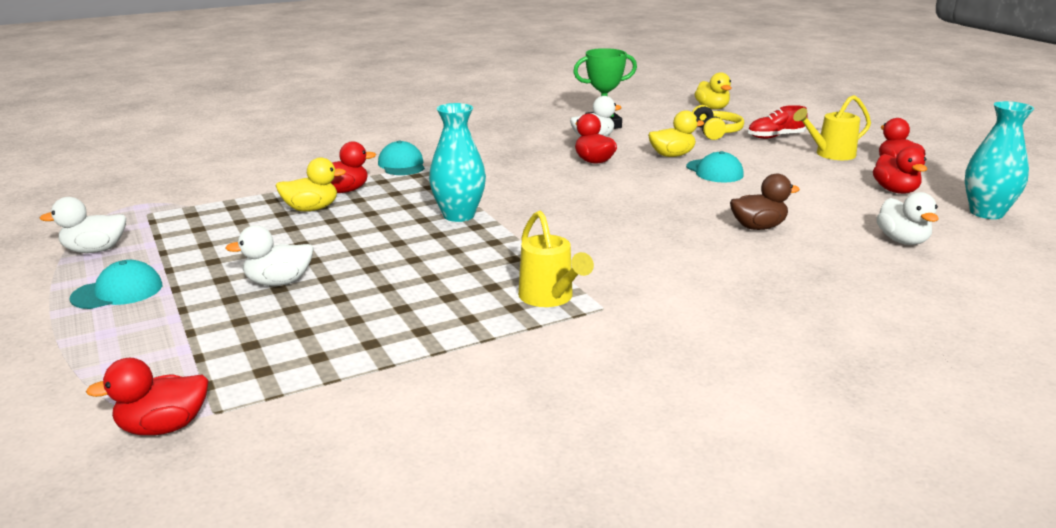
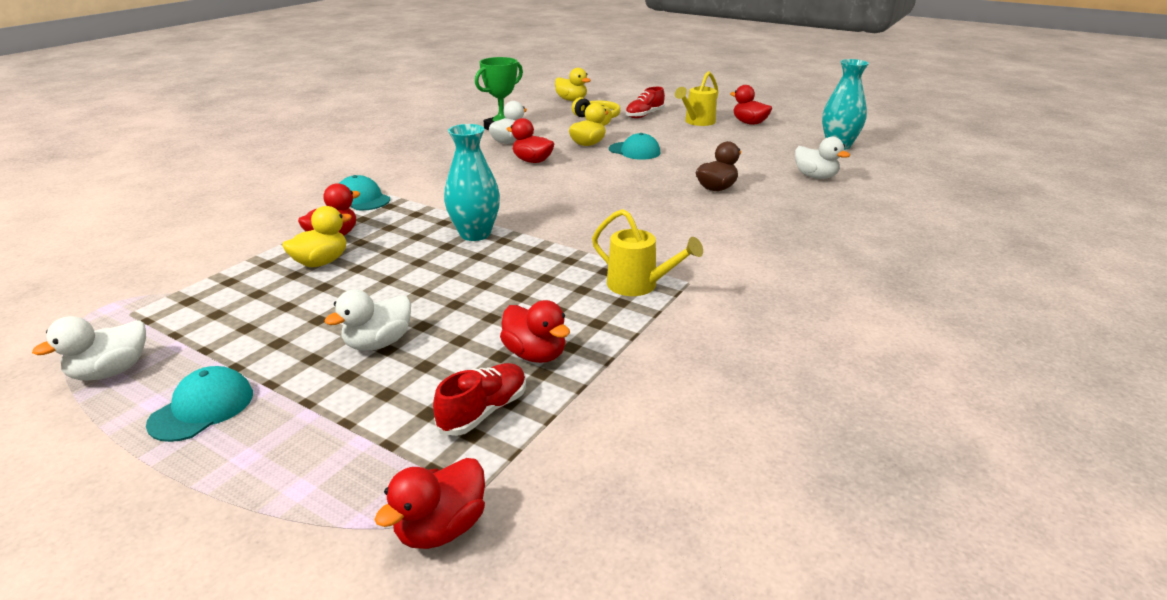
camera: 30 degrees left, 5 degrees up
red duck [873,147,927,194] -> red duck moved to [500,300,570,363]
none -> red shoe [433,363,526,436]

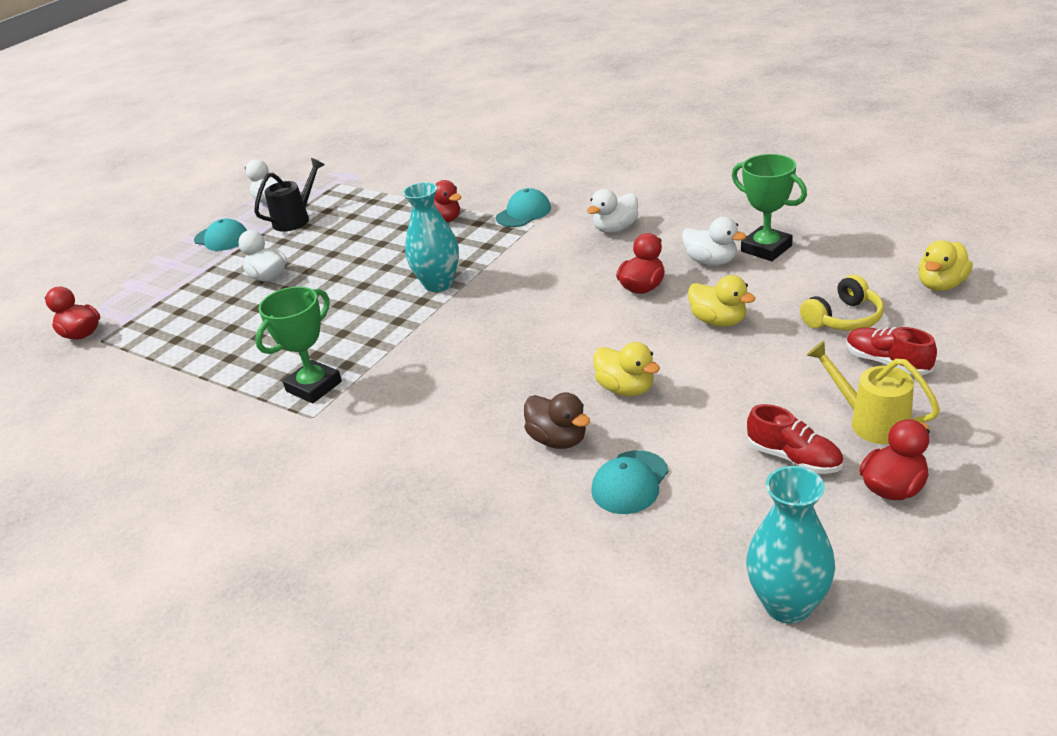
camera: 95 degrees right, 5 degrees up
yellow duck [282,206,352,267] -> yellow duck moved to [594,342,660,396]
red shoe [433,363,526,436] -> red shoe moved to [747,404,843,474]
red duck [500,300,570,363] -> none
yellow watering can [592,209,703,296] -> green trophy [255,286,342,403]
turquoise cap [609,133,660,160] -> turquoise cap moved to [591,450,669,514]
white duck [795,137,850,179] -> white duck moved to [587,189,638,233]
none -> black watering can [254,158,324,232]

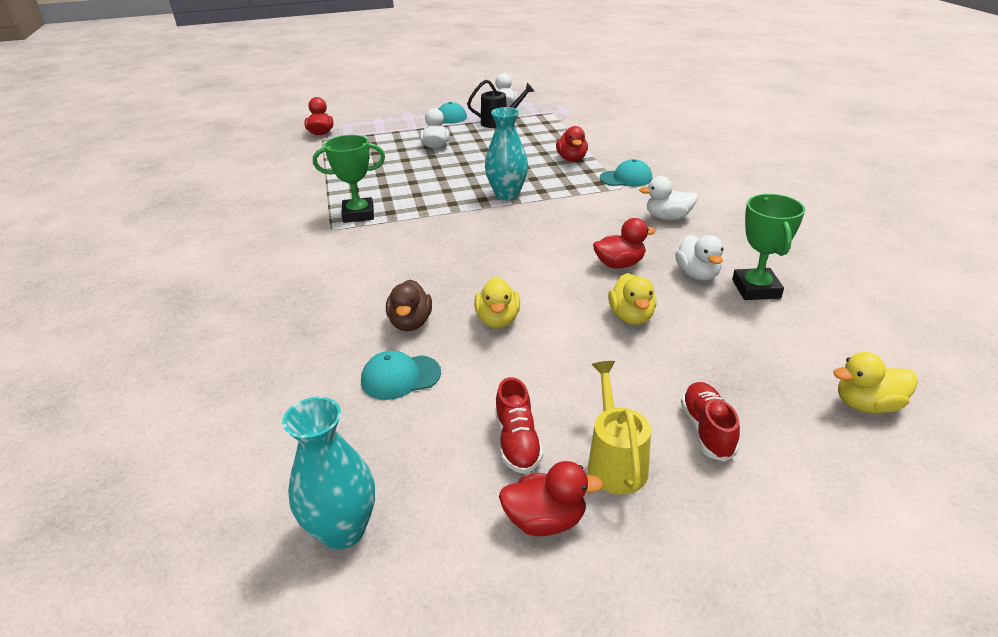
camera: 40 degrees right, 0 degrees up
yellow headphones [800,275,884,331] -> none

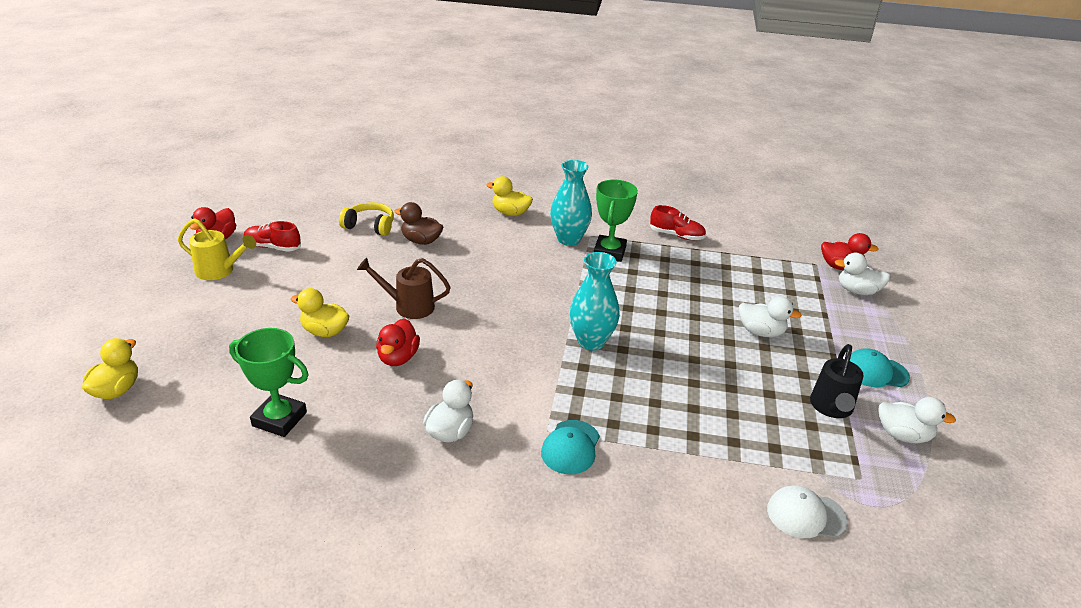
camera: 110 degrees right, 0 degrees up
turquoise vase [282,397,375,550] -> turquoise vase moved to [550,160,592,246]
turquoise cap [361,351,441,400] -> yellow headphones [339,202,394,236]
yellow duck [474,276,520,328] -> yellow duck moved to [486,176,533,216]
red duck [556,126,588,162] -> none
white duck [675,235,724,280] -> white duck moved to [834,253,890,295]
red shoe [681,382,740,462] -> red shoe moved to [650,205,706,240]
none -> brown watering can [357,258,451,319]
none -> white cap [767,486,848,538]

